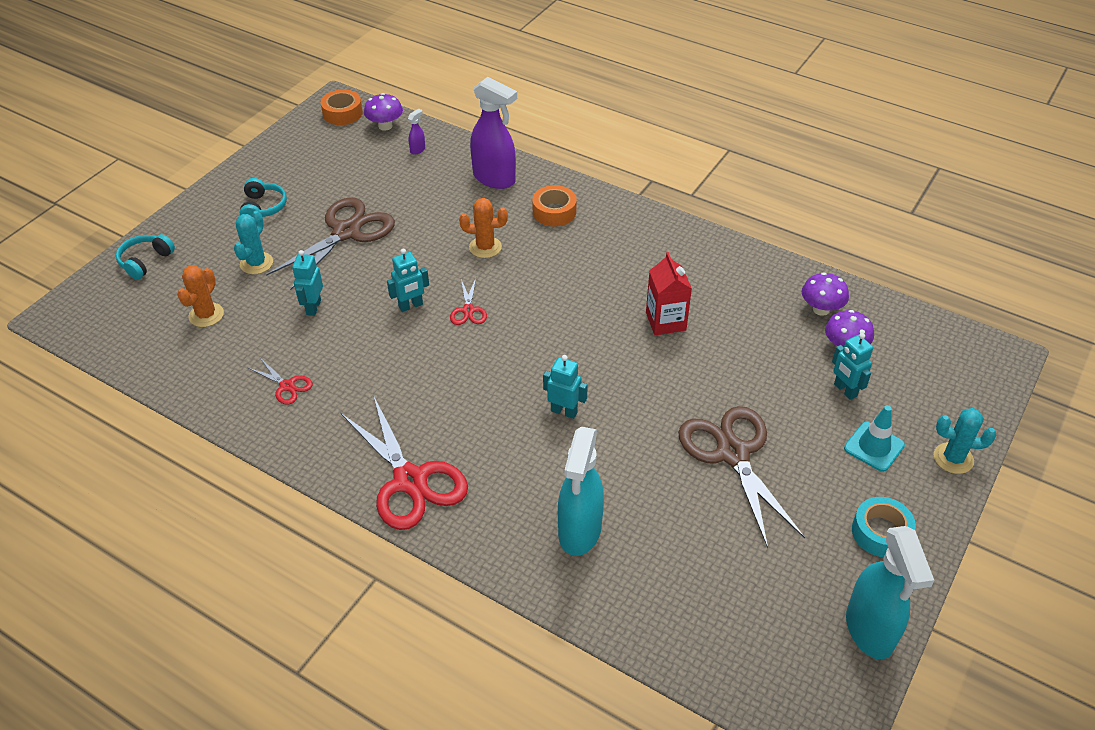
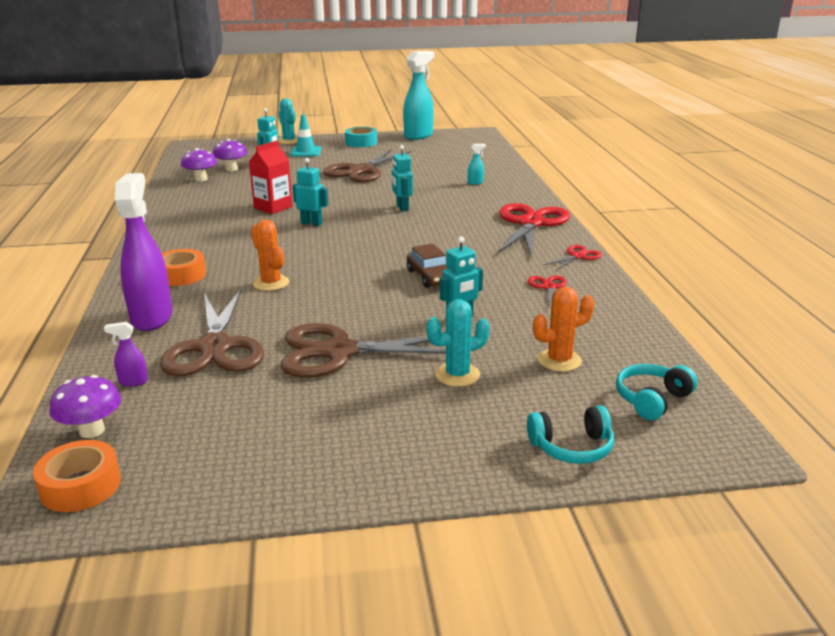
camera: 130 degrees left, 20 degrees down
turquoise headphones [240,178,287,217] -> turquoise headphones moved to [616,364,698,420]
turquoise robot [387,249,429,312] -> turquoise robot moved to [293,158,328,226]
red scissors [450,278,487,325] -> red scissors moved to [544,245,602,271]
turquoise spray bottle [558,427,604,556] -> turquoise spray bottle [468,144,486,185], size x0.40
none -> brown scissors [160,288,264,376]
none -> brown car [407,244,449,288]

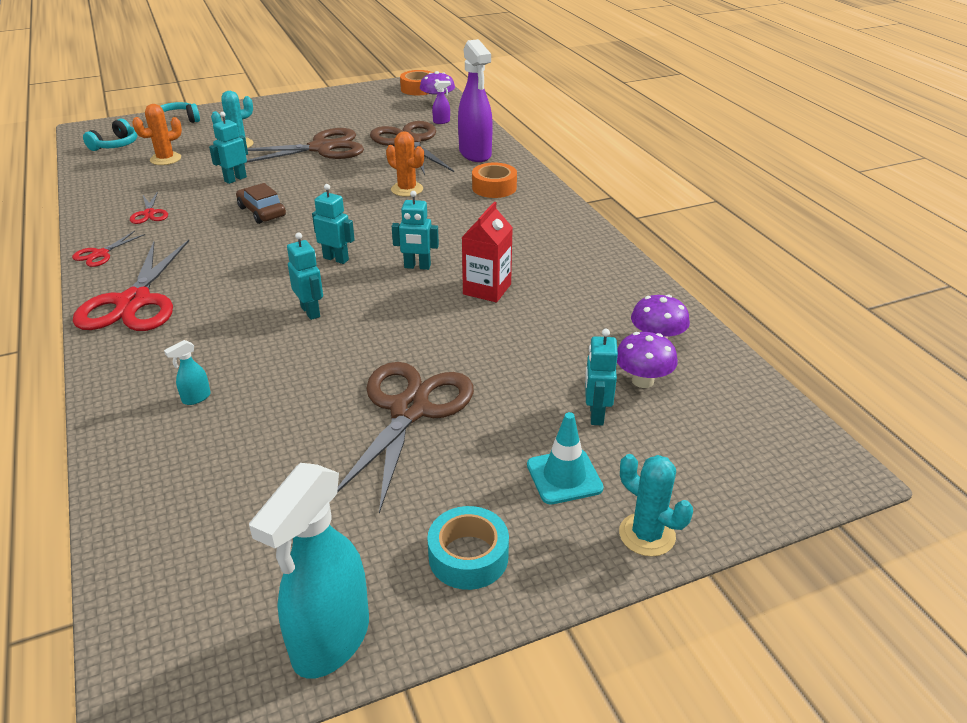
camera: 165 degrees right, 10 degrees up
none -> turquoise robot [312,184,355,264]

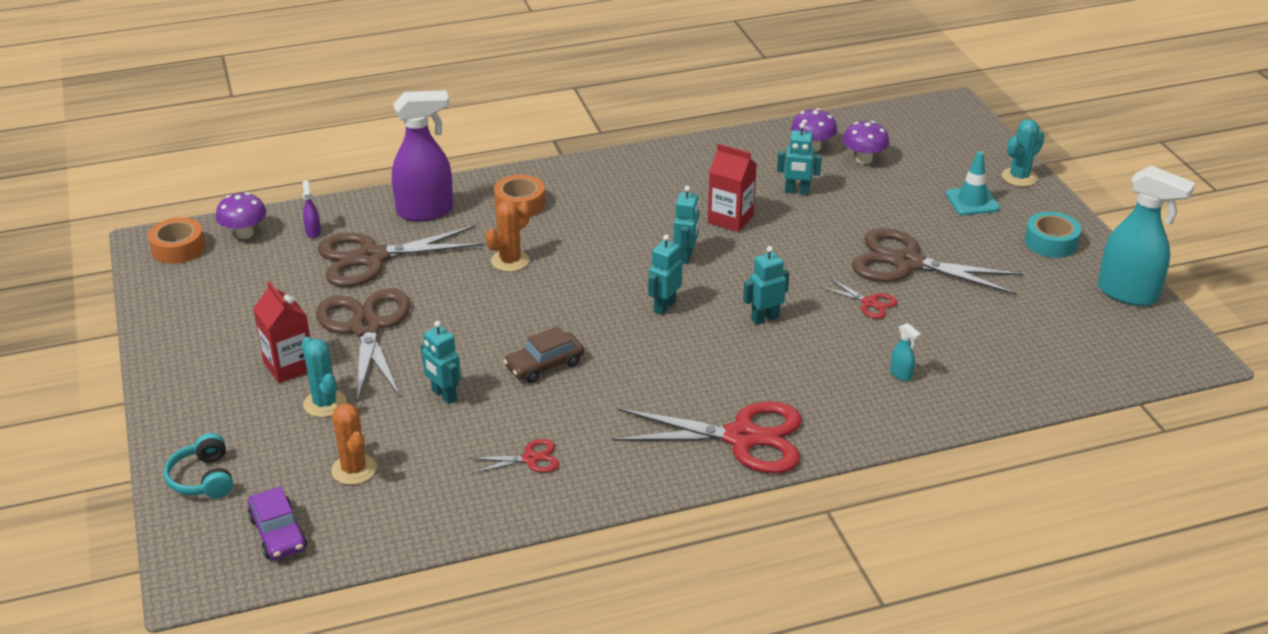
camera: 85 degrees left, 0 degrees up
red scissors [72,231,145,267] -> red scissors moved to [820,278,898,319]
turquoise headphones [83,119,137,151] -> purple car [248,486,307,560]
turquoise robot [585,329,618,426] -> turquoise robot moved to [777,123,822,195]
none -> red carton [253,281,310,383]

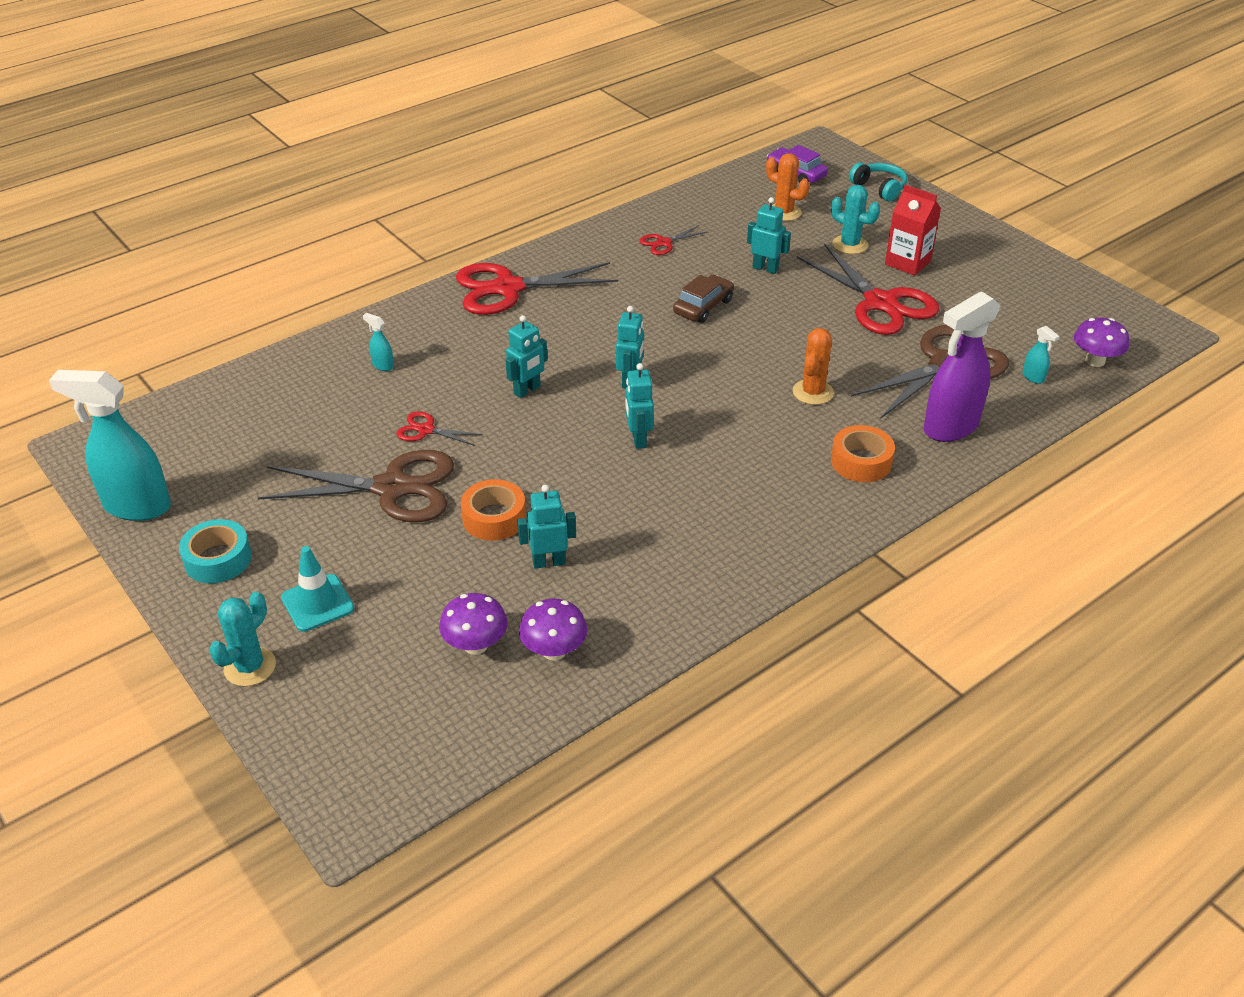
camera: 160 degrees right, 5 degrees up
orange tape [148,218,205,264] -> orange tape moved to [461,479,526,541]
purple spray bottle [302,181,321,238] -> turquoise spray bottle [1023,326,1060,384]
brown scissors [316,288,410,403] -> red scissors [796,243,939,335]
red carton [708,144,757,232] -> none

